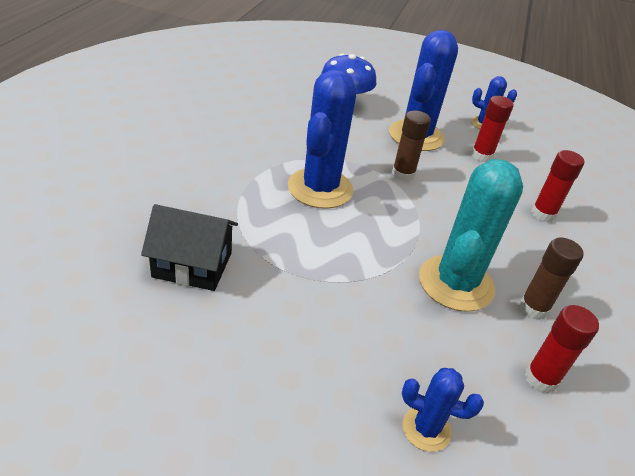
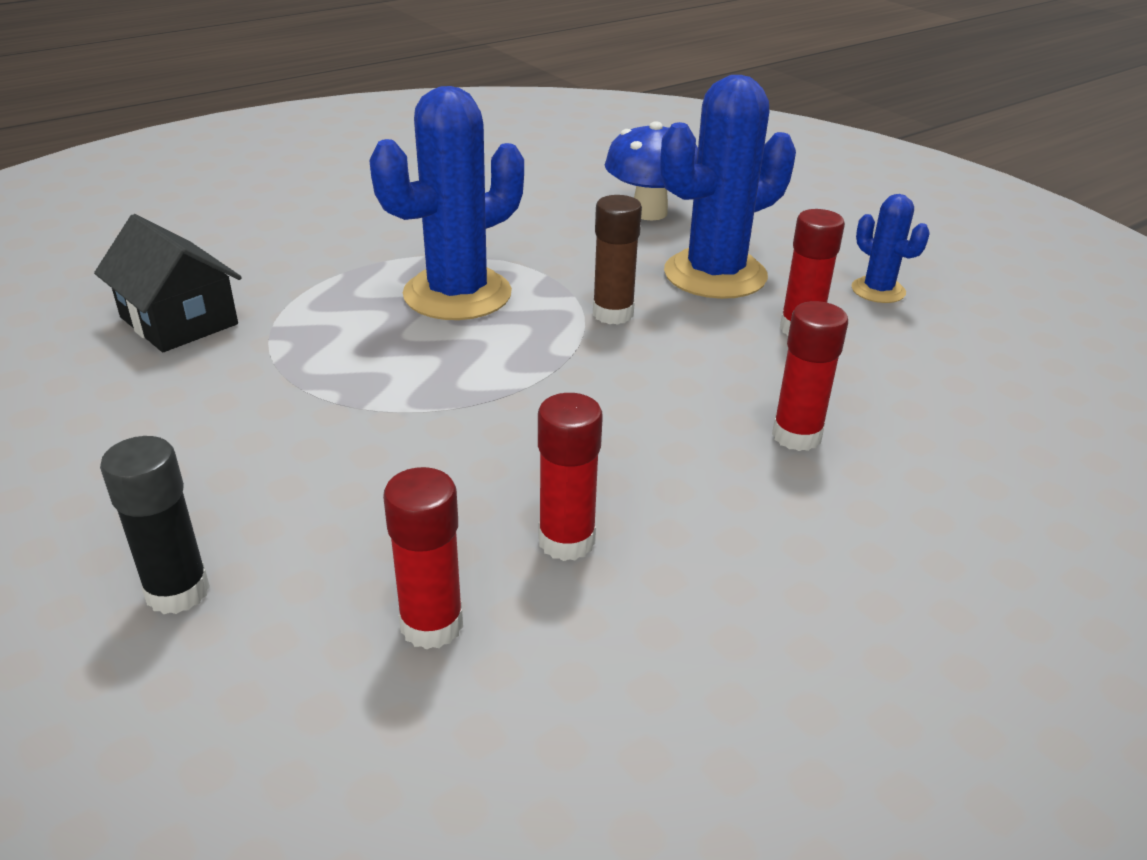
camera: 40 degrees right, 5 degrees down
blue cactus [402,368,484,452] -> black glue stick [100,436,210,614]
turquoise cactus [419,159,523,312] -> none
brown glue stick [519,238,584,320] -> red glue stick [538,393,603,561]

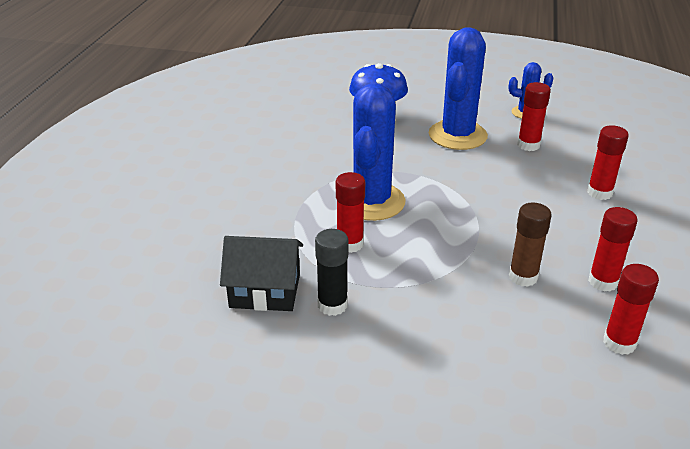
camera: 40 degrees left, 0 degrees up
black glue stick [100,436,210,614] -> black glue stick moved to [315,229,348,316]
brown glue stick [593,195,642,325] -> brown glue stick moved to [509,202,552,287]
none -> red glue stick [336,172,365,253]

